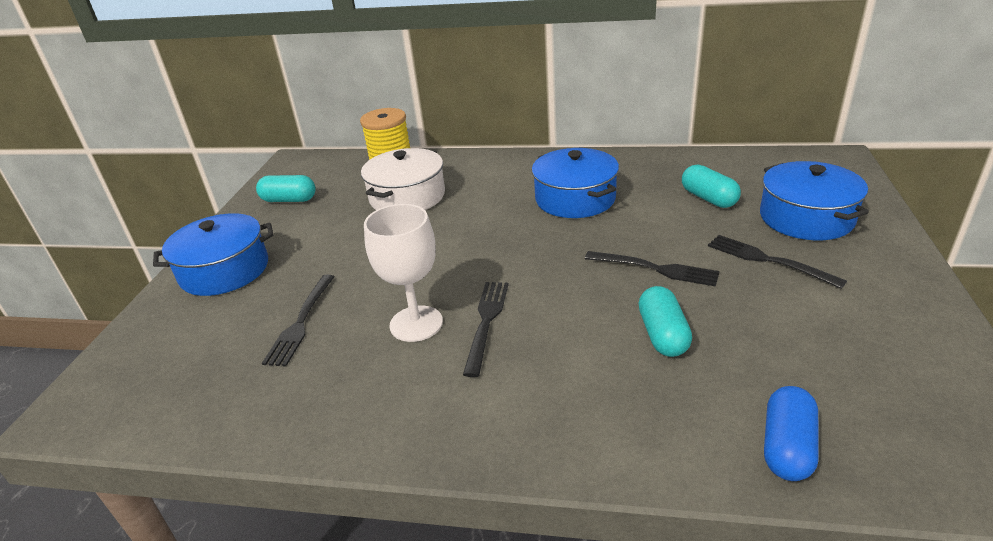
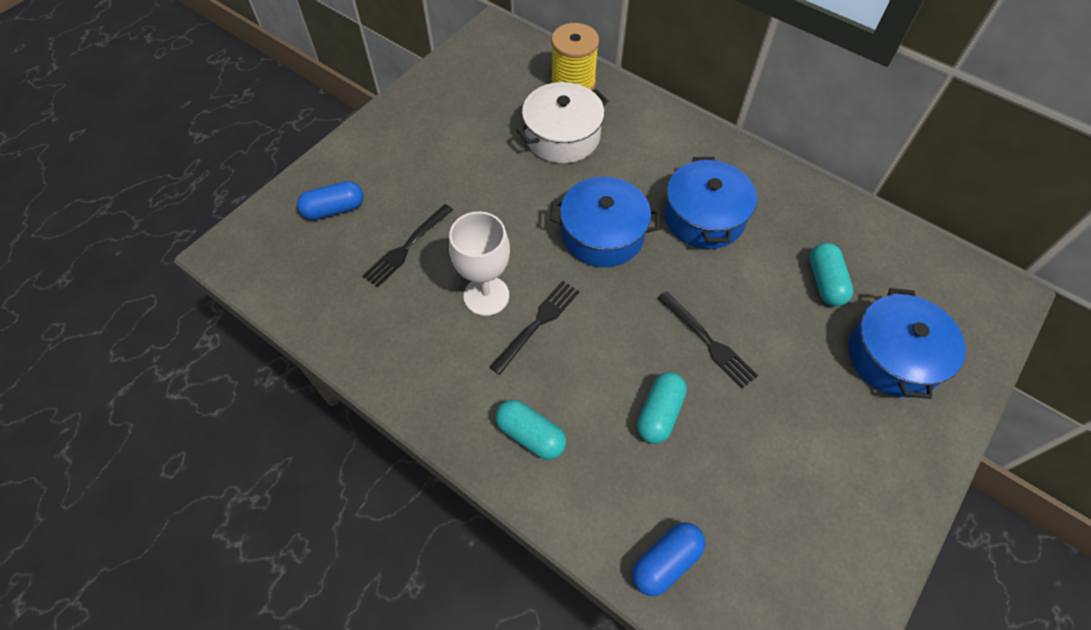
camera: 25 degrees right, 25 degrees up
blue pot [153,213,274,296] -> blue pot moved to [550,177,660,267]
turquoise capsule [256,175,316,202] -> turquoise capsule moved to [495,400,566,460]
black fork [708,235,847,289] -> none
none -> blue capsule [297,181,364,220]

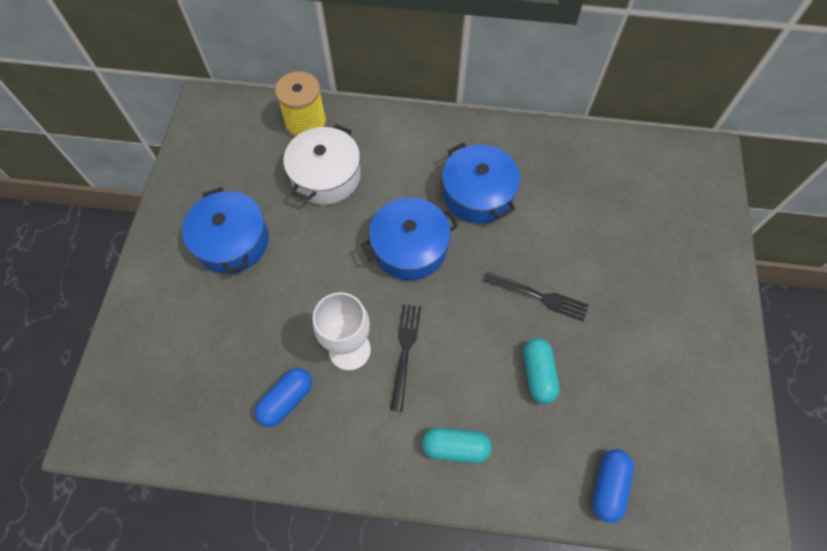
camera: 30 degrees left, 5 degrees up
blue capsule [297,181,364,220] -> blue capsule moved to [255,368,312,427]
black fork [362,204,453,288] -> none
turquoise capsule [810,243,853,306] -> none
blue pot [849,288,966,399] -> blue pot moved to [182,187,268,274]

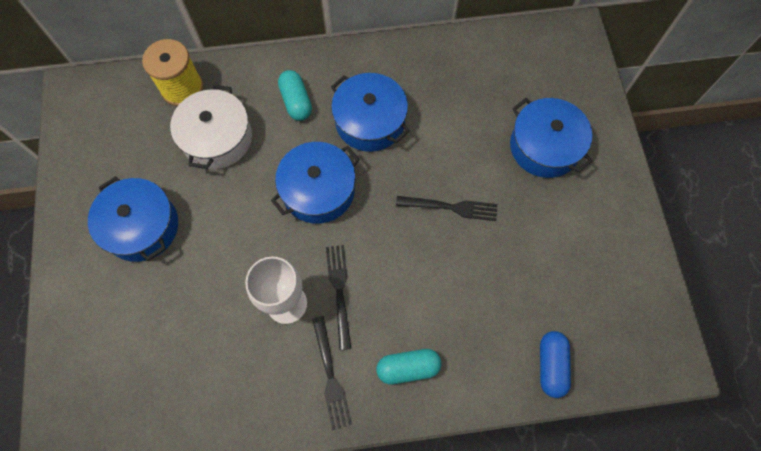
camera: 15 degrees left, 5 degrees up
blue capsule [255,368,312,427] -> none
turquoise capsule [523,338,560,404] -> turquoise capsule moved to [278,70,312,121]
none -> black fork [312,316,352,430]
none -> blue pot [510,98,593,178]

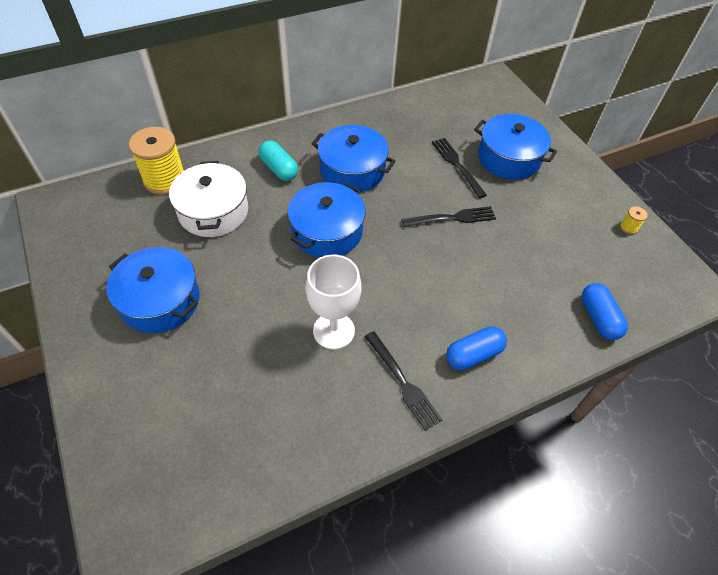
camera: 20 degrees left, 15 degrees down
black fork [326,245,351,350] -> black fork moved to [432,138,487,198]
turquoise capsule [377,349,441,384] -> blue capsule [446,326,507,370]
none -> yellow spool [620,206,648,234]

